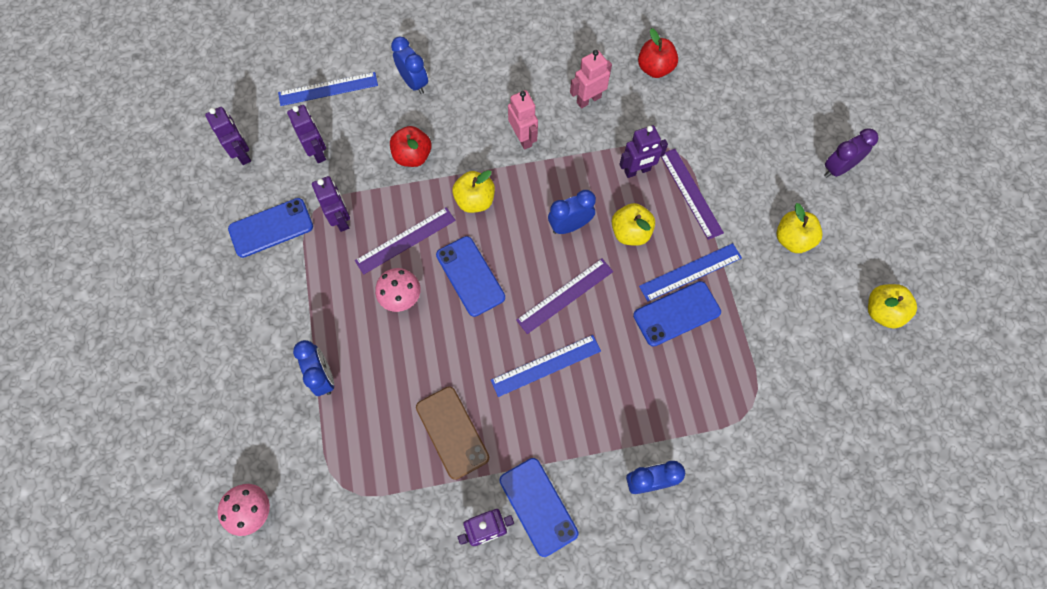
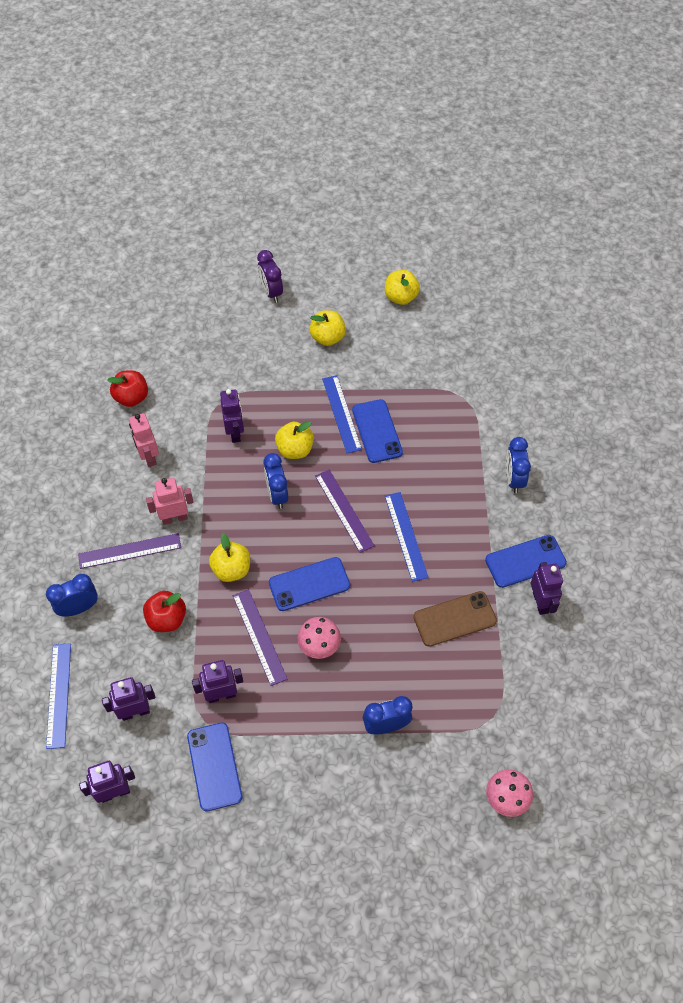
camera: 80 degrees left, 10 degrees down
purple ruler [661,149,724,240] -> purple ruler moved to [78,533,181,569]

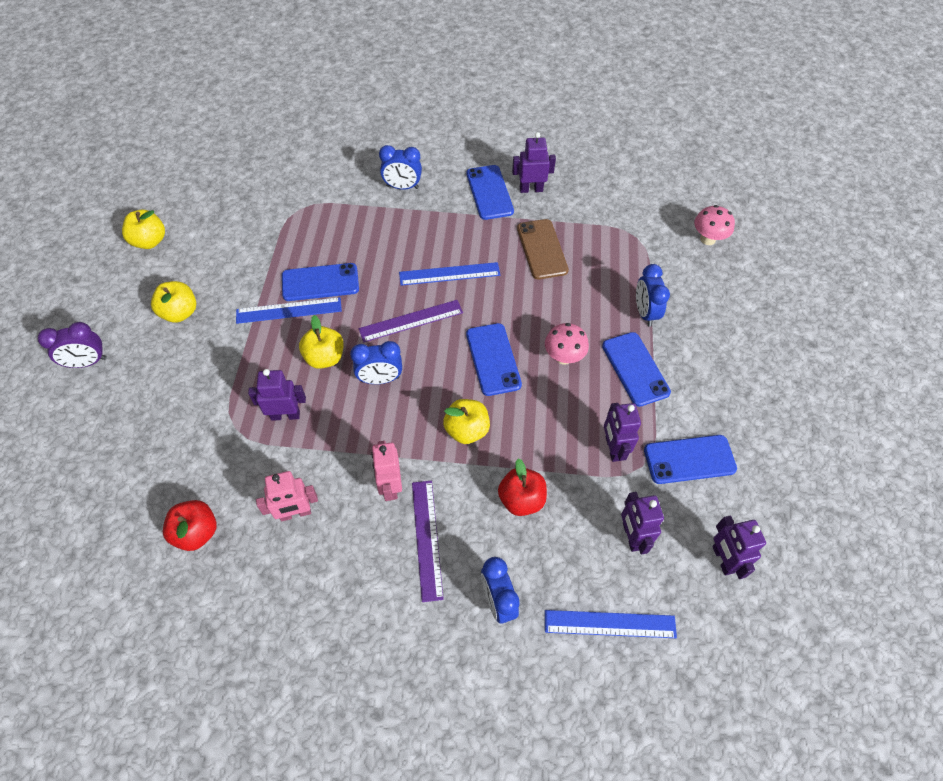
camera: 85 degrees left, 0 degrees up
purple ruler [233,589,287,686] -> none
none -> blue phone [602,332,671,407]

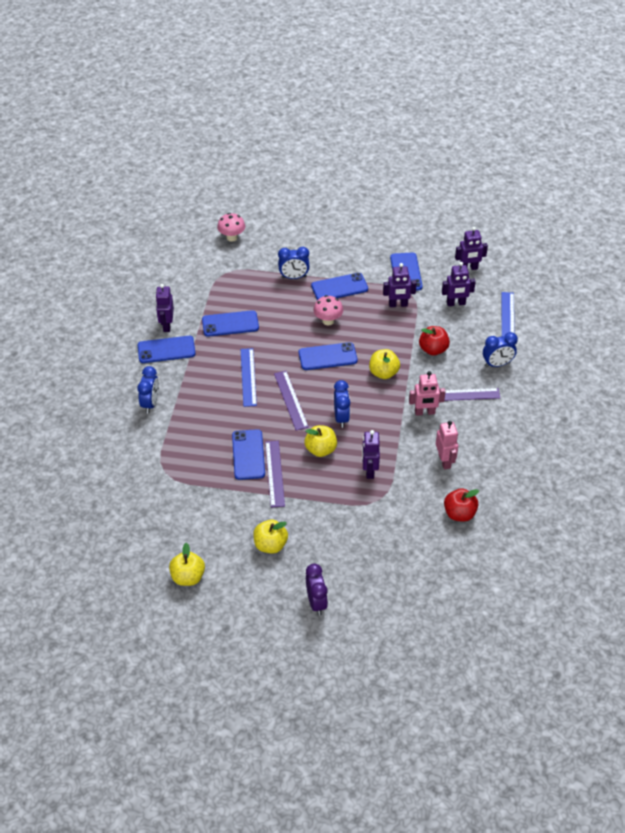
camera: 85 degrees left, 10 degrees down
blue ruler [236,297,342,324] -> purple ruler [265,441,285,508]
brown phone [517,219,569,279] -> blue phone [202,310,259,337]

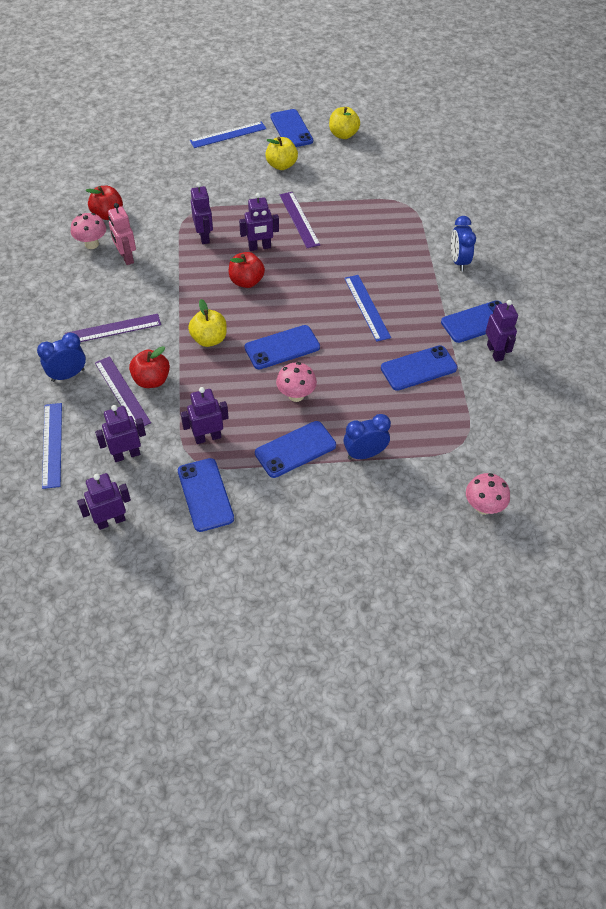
camera: 165 degrees right, 5 degrees up
blue phone [232,429,265,480] -> blue phone moved to [270,109,313,147]
purple ruler [274,371,309,431] -> purple ruler moved to [95,356,151,427]
yellow apple [304,425,337,457] -> purple robot [239,193,279,251]
purple clock [306,564,328,615] -> blue ruler [190,121,266,148]
blue clock [334,380,350,428] -> red apple [229,252,265,288]
pink robot [409,371,446,416] -> none
none -> pink mushroom [71,213,106,249]

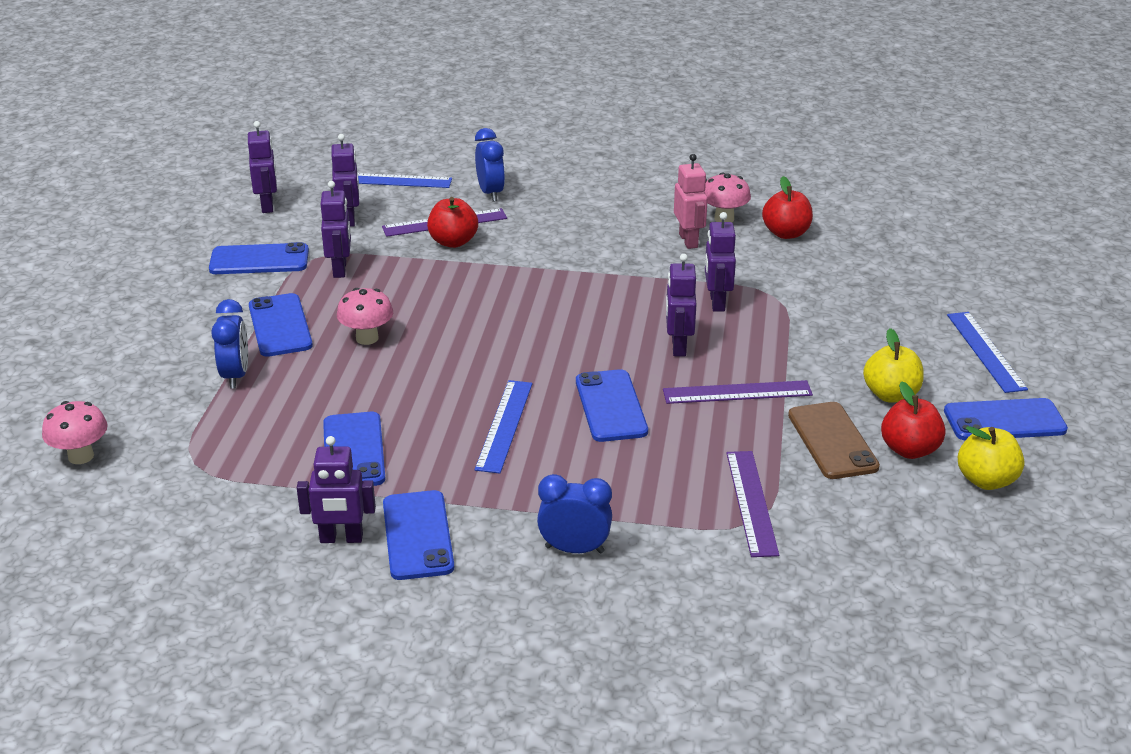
camera: 105 degrees right, 20 degrees down
purple ruler [65,314,161,342] -> purple ruler moved to [726,451,779,557]
pink robot [108,203,136,265] -> pink robot turned 90 degrees clockwise [674,154,708,249]
yellow apple [188,299,227,347] -> none
purple robot [191,182,213,244] -> purple robot turned 90 degrees clockwise [705,212,736,312]
red apple [229,252,265,288] -> red apple moved to [881,381,946,459]
blue phone [245,325,320,369] -> blue phone moved to [576,369,648,442]
blue ruler [344,275,391,342] -> blue ruler turned 75 degrees counterclockwise [475,380,532,474]
none -> brown phone [788,402,880,479]

